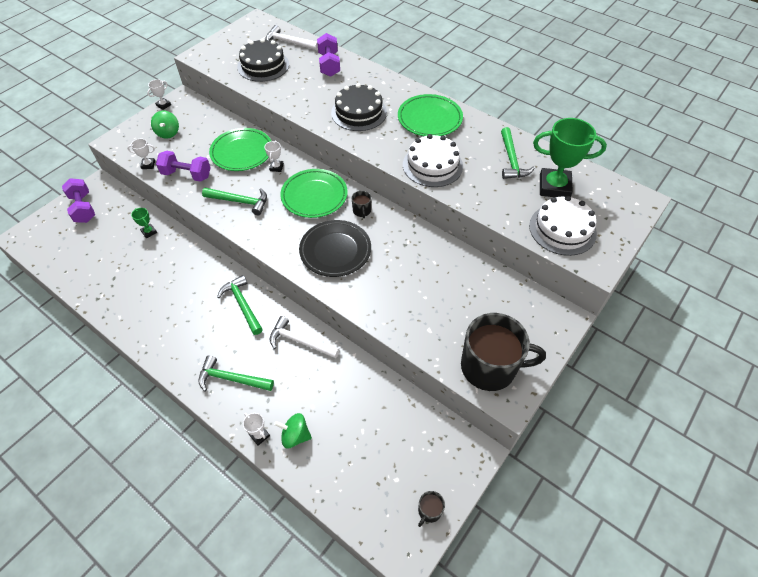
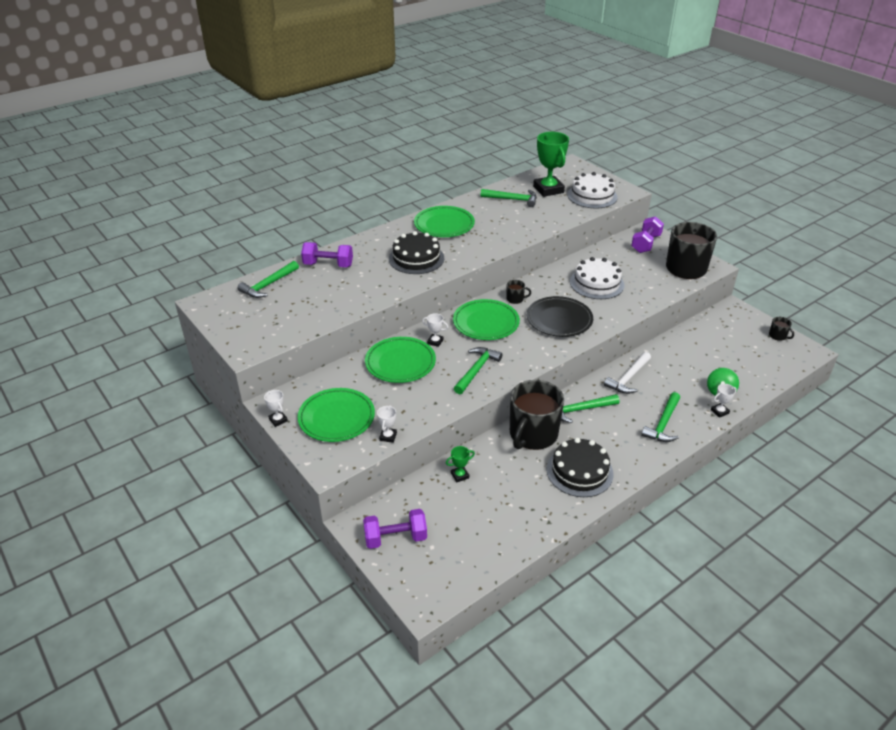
camera: 75 degrees left, 15 degrees down
green spinning top [151,111,179,139] -> green plate [297,388,375,442]
purple dumbbell [156,151,211,182] -> purple dumbbell moved to [631,216,664,253]
black cake [237,38,289,82] -> black cake moved to [547,438,614,497]
white hammer [265,25,318,50] -> green hammer [238,261,299,298]
white cake [403,134,463,187] -> white cake moved to [570,257,624,299]
green trophy [533,118,607,197] -> green trophy turned 45 degrees counterclockwise [533,132,569,197]
none -> black mug [510,380,564,450]

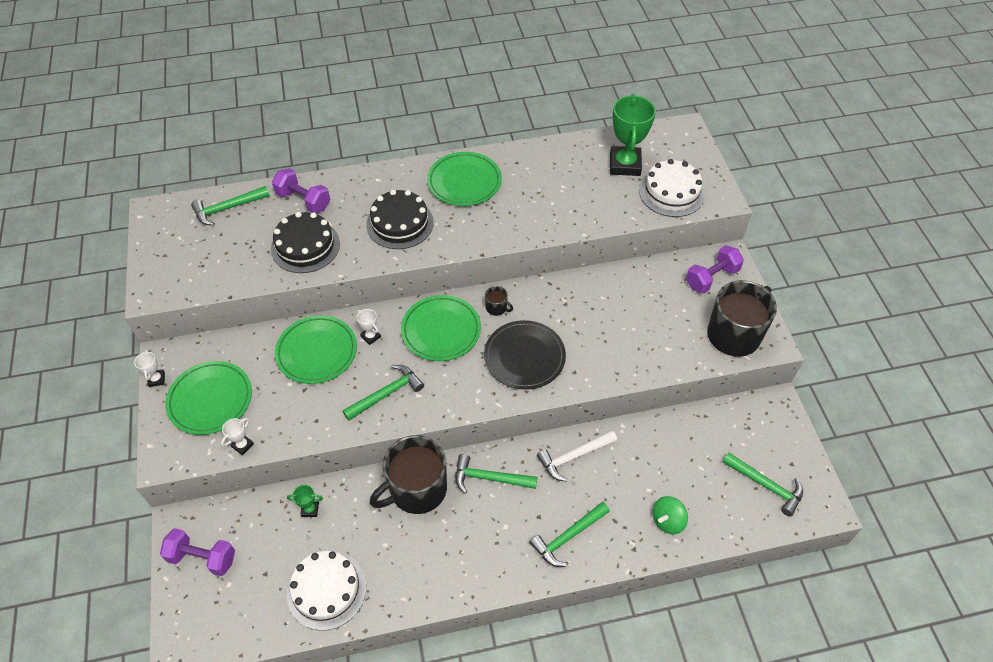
camera: 25 degrees right, 15 degrees up
green hammer [481,189,537,207] -> green hammer moved to [722,452,803,517]
black cake [547,438,614,497] -> black cake moved to [271,212,340,273]
white cake [570,257,624,299] -> white cake moved to [287,551,366,631]
white trophy [711,384,737,418] -> none
black mug [769,317,794,341] -> none

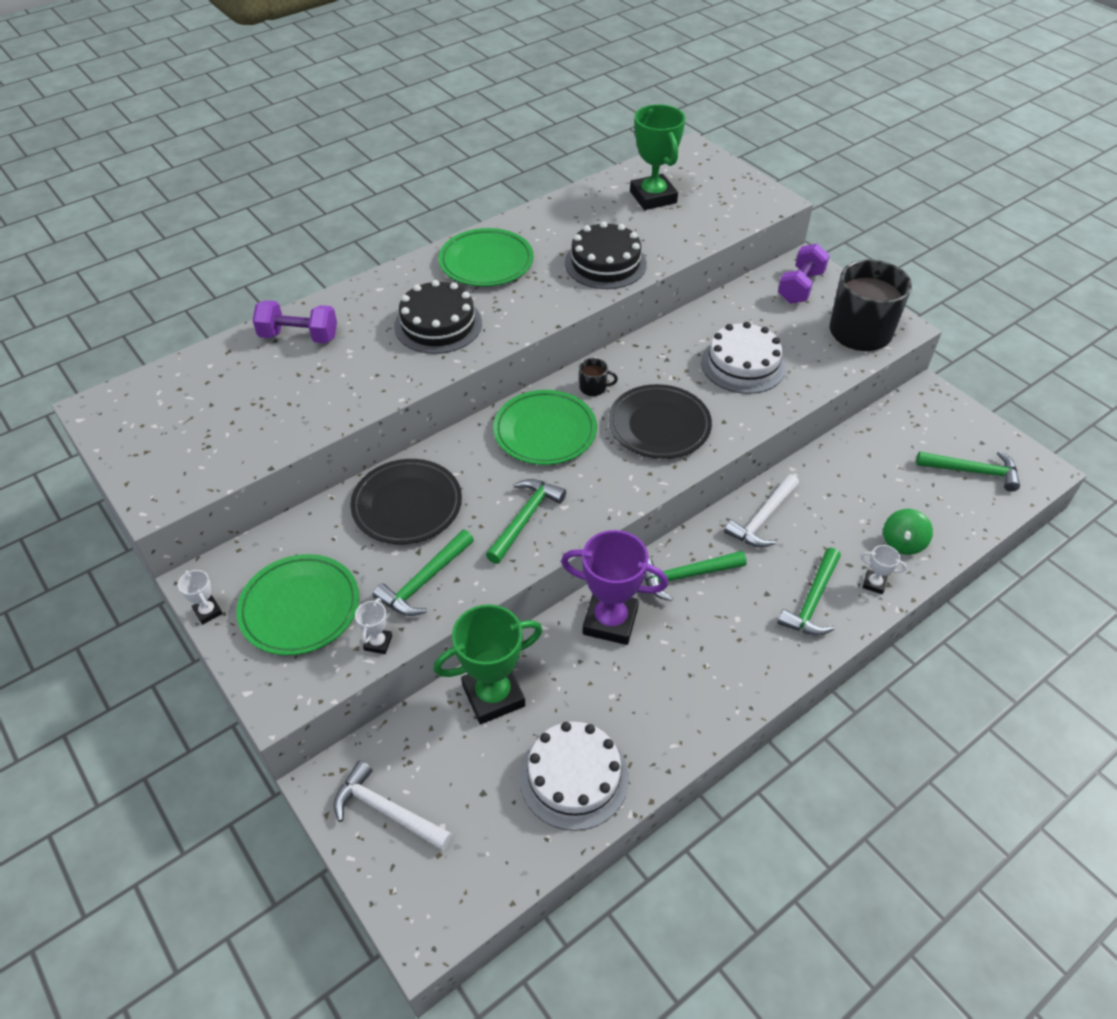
camera: 25 degrees left, 5 degrees down
purple dumbbell [160,528,235,576] -> white hammer [334,760,452,850]
green hammer [191,186,270,226] -> green hammer moved to [373,530,474,616]
black cake [271,212,340,273] -> black cake moved to [565,221,647,289]
green plate [275,315,357,384] -> black plate [350,459,462,544]
green trophy [287,485,323,517] -> green trophy [433,604,543,724], size x2.25
white trophy [357,309,381,345] -> white trophy moved to [861,545,907,594]
black mug [370,435,447,514] -> purple trophy [561,530,668,645]
white cake [639,159,705,217] -> white cake moved to [701,322,786,394]

